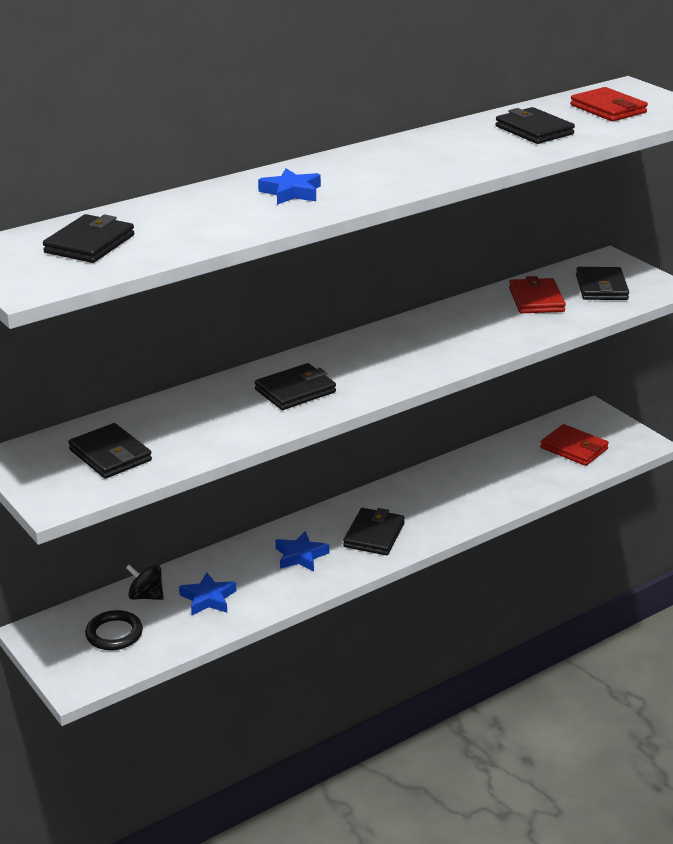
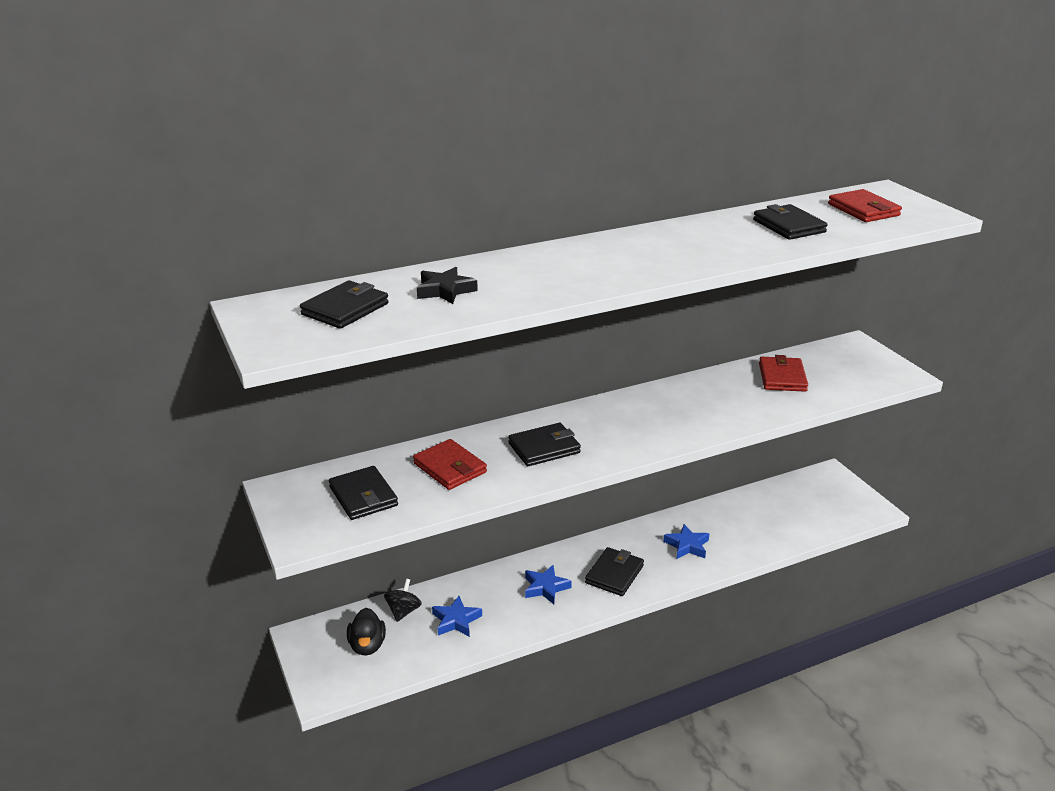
camera: 10 degrees right, 0 degrees up
black ring [85,610,143,650] -> black duck [347,608,386,656]
black spinning top [126,564,164,600] -> black spinning top turned 75 degrees clockwise [384,579,422,622]
blue star [258,168,321,205] -> blue star moved to [663,524,709,559]
red wallet [540,424,609,466] -> red wallet moved to [413,439,487,490]
black wallet [576,267,629,300] -> none
none -> black star [417,267,478,304]

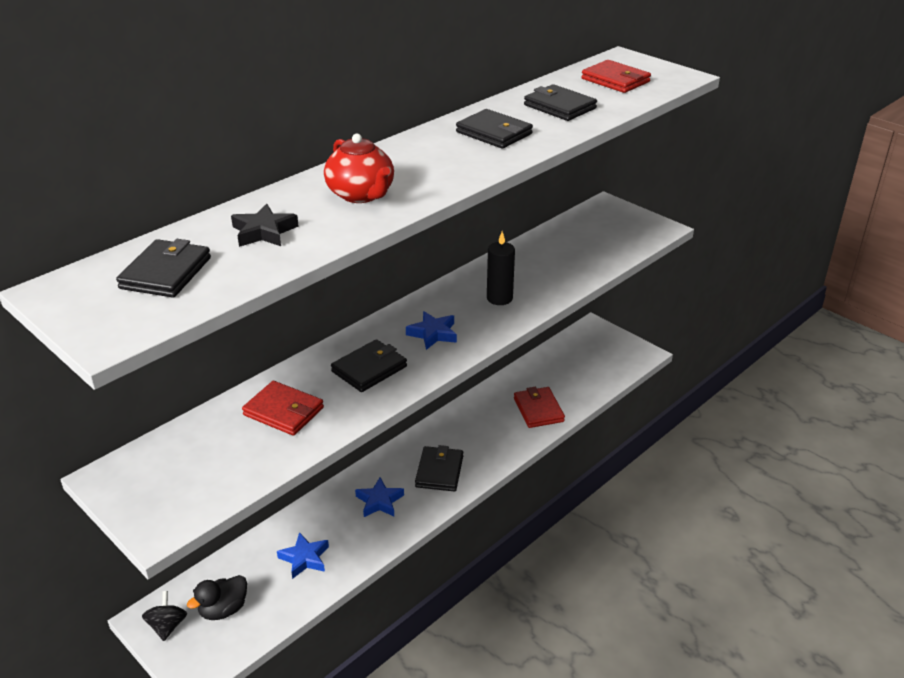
camera: 20 degrees left, 5 degrees up
black wallet [329,466,398,520] -> black wallet moved to [456,109,533,149]
black duck [347,608,386,656] -> black duck turned 75 degrees clockwise [187,575,247,620]
black spinning top [384,579,422,622] -> black spinning top moved to [142,591,187,641]
blue star [663,524,709,559] -> blue star moved to [406,311,457,350]
red wallet [759,355,808,392] -> red wallet moved to [514,387,565,428]
none -> red teapot [324,133,394,203]
none -> black candle [487,232,515,305]

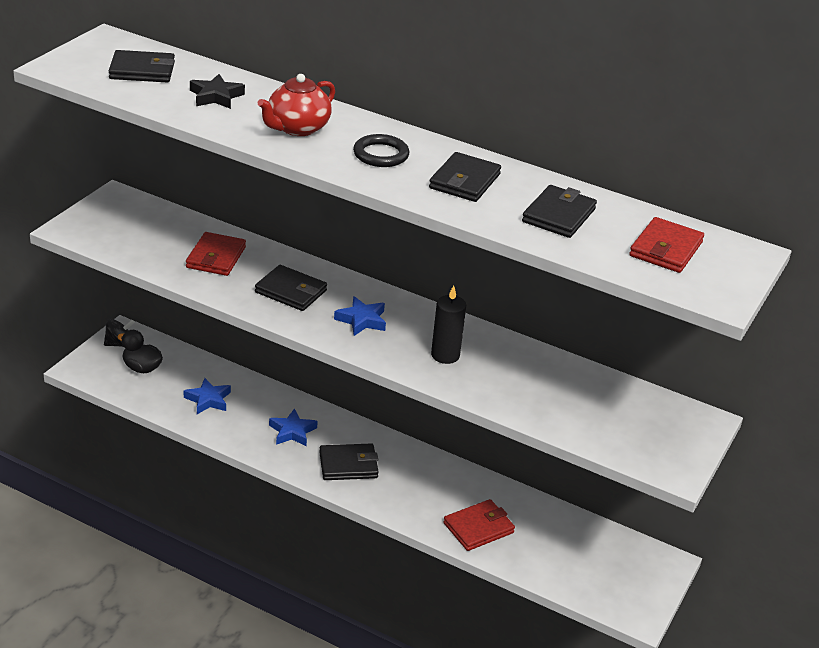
camera: 70 degrees right, 0 degrees up
none -> black ring [353,134,409,167]

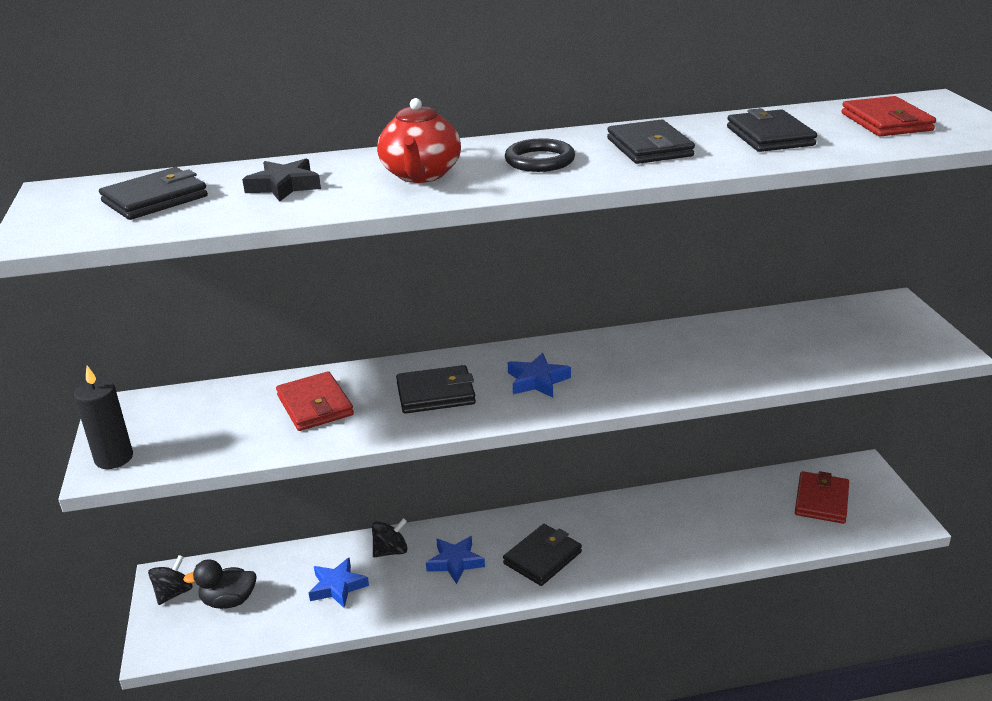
camera: 35 degrees left, 5 degrees down
black candle [431,286,466,364] -> black candle moved to [74,366,133,469]
red wallet [444,499,515,551] -> red wallet moved to [795,471,849,524]
none -> black spinning top [372,518,407,557]

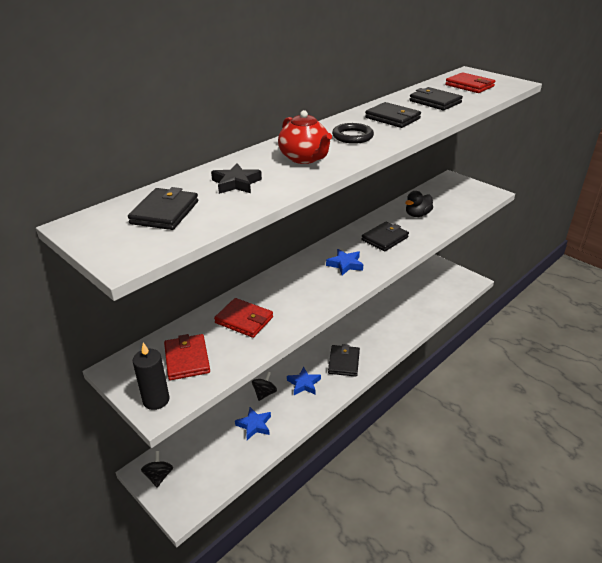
camera: 35 degrees left, 5 degrees up
black duck [183,560,257,609] -> black duck moved to [405,191,433,217]
black wallet [396,365,476,414] -> black wallet moved to [361,222,409,252]
red wallet [795,471,849,524] -> red wallet moved to [164,334,210,380]

